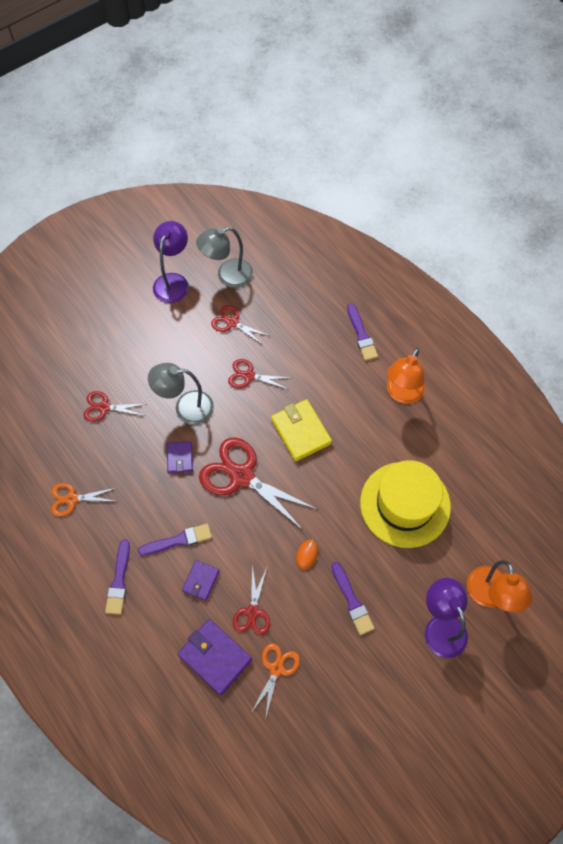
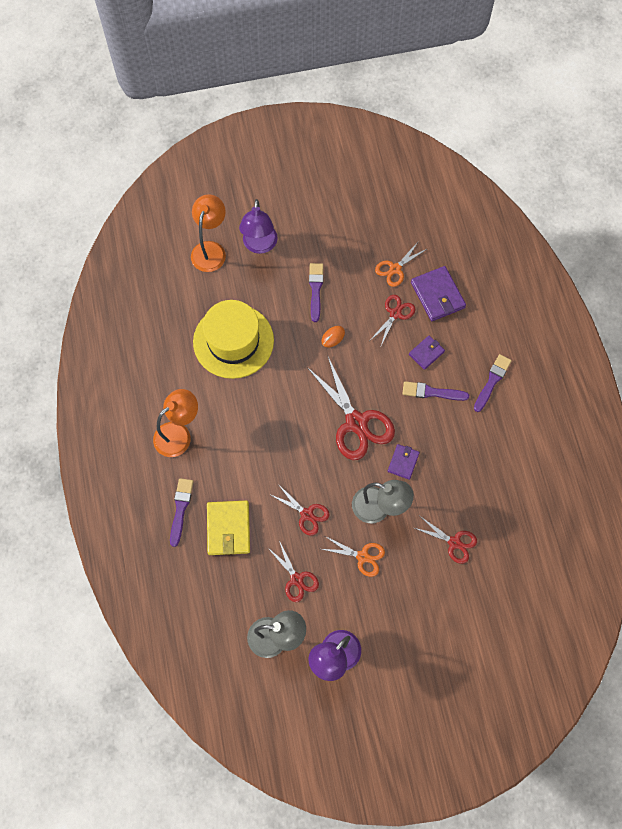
camera: 155 degrees left, 5 degrees up
orange scissors [51,483,116,517] -> orange scissors moved to [322,536,385,577]
yellow wallet [271,399,332,461] -> yellow wallet moved to [207,501,250,555]

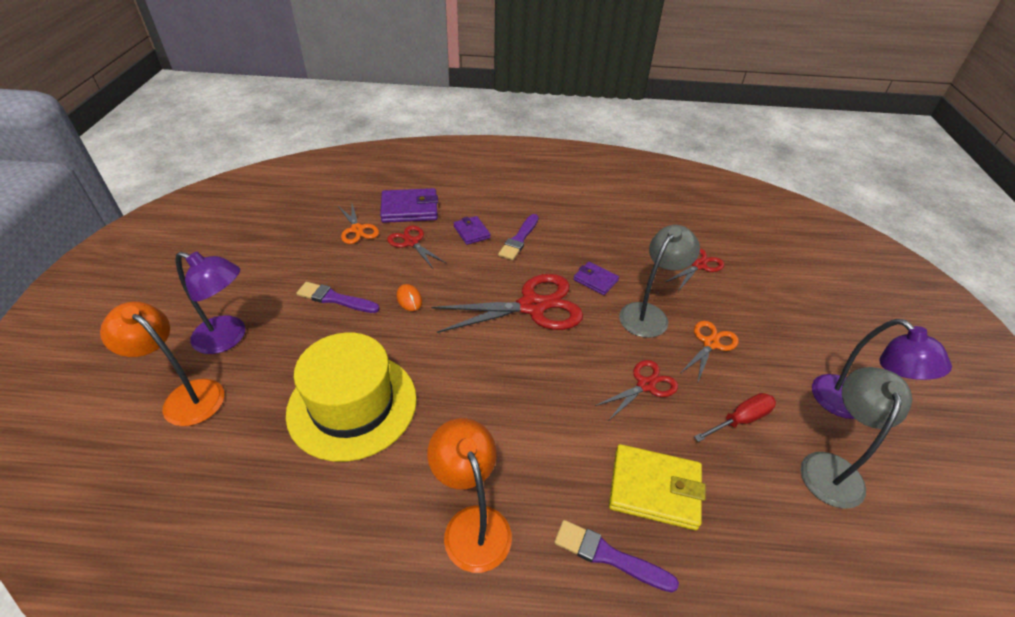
camera: 75 degrees left, 25 degrees down
red scissors [267,541,319,602] -> red screwdriver [694,393,776,442]
purple brush [474,354,512,412] -> none

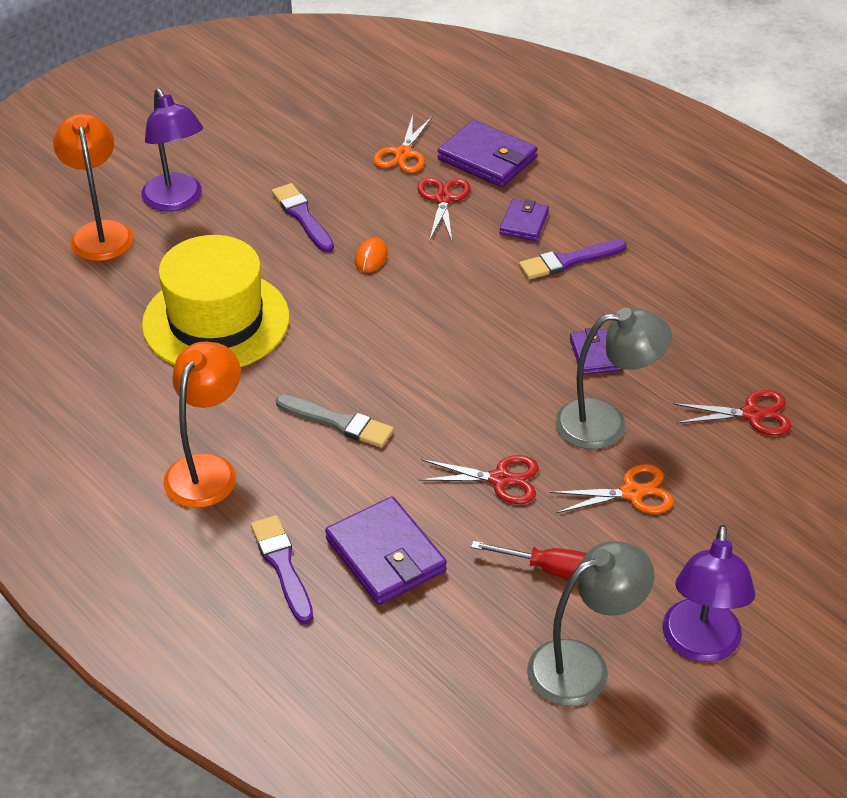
camera: 45 degrees right, 0 degrees up
red scissors [431,274,583,333] -> none
yellow wallet [609,444,705,530] -> purple wallet [325,496,447,605]
none -> grey brush [276,395,394,448]

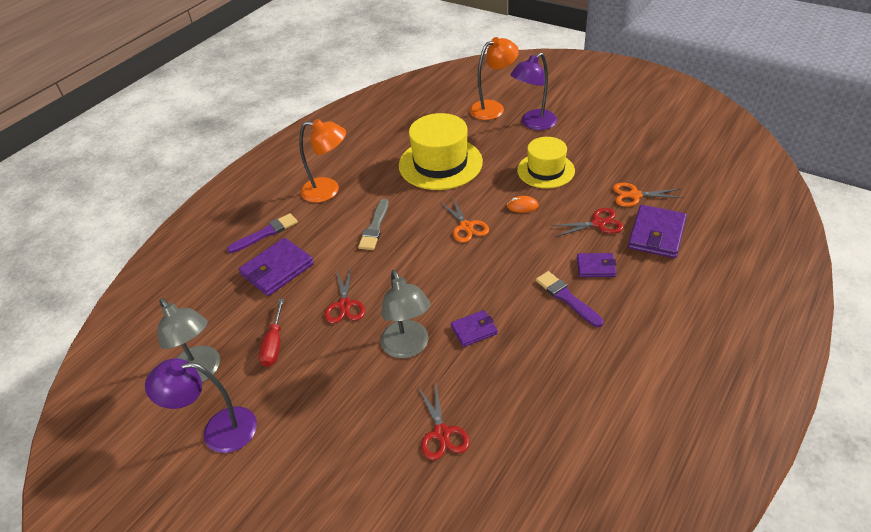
camera: 80 degrees right, 0 degrees up
purple brush [272,183,334,252] -> yellow hat [517,137,575,189]
orange scissors [550,464,674,514] -> orange scissors moved to [440,197,489,243]

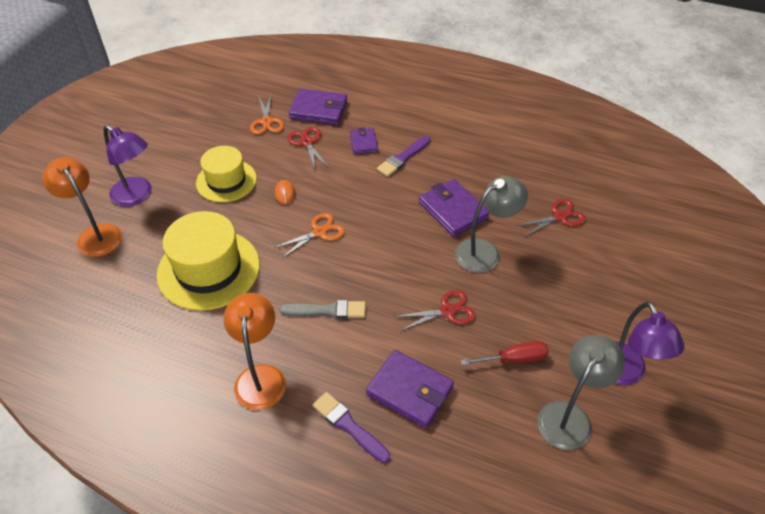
camera: 105 degrees left, 5 degrees up
purple wallet [451,310,498,347] -> purple wallet [419,179,490,237], size x1.70

